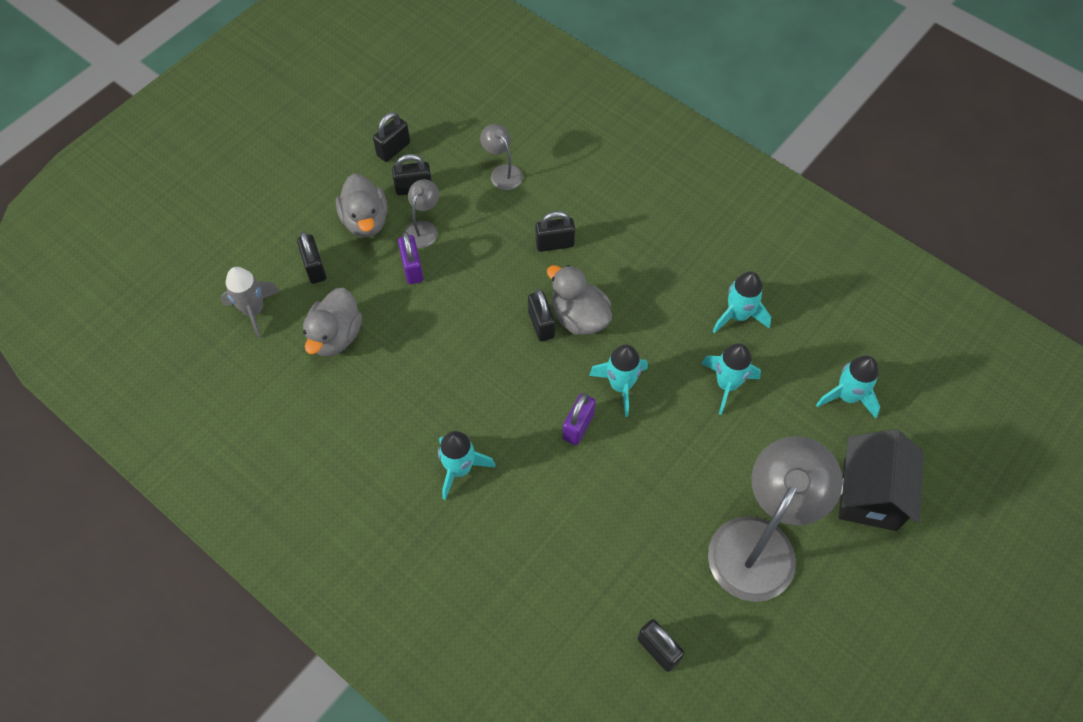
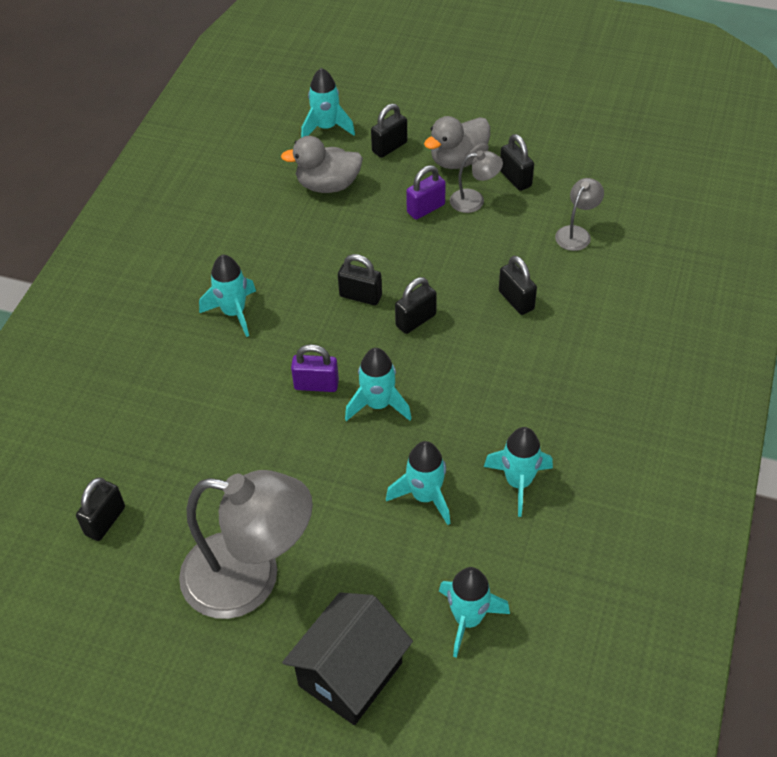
camera: 70 degrees right, 10 degrees down
grey rocket [221,267,280,339] -> turquoise rocket [301,68,355,138]
black padlock [373,112,410,162] -> black padlock moved to [338,254,382,305]
grey duck [547,265,612,335] -> none
black house [839,429,924,531] -> black house turned 45 degrees counterclockwise [282,592,413,725]

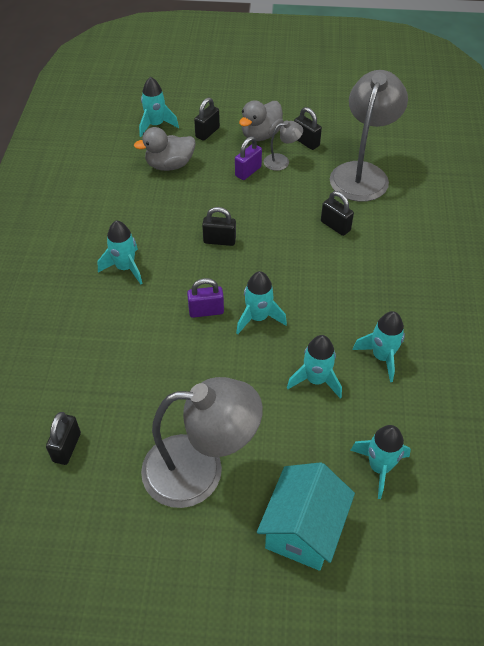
camera: 15 degrees left, 0 degrees up
black house [282,592,413,725] -> turquoise house [257,462,355,571]
black padlock [395,277,437,334] -> none
grey lamp [555,178,604,251] -> grey lamp [330,70,408,202], size x2.24

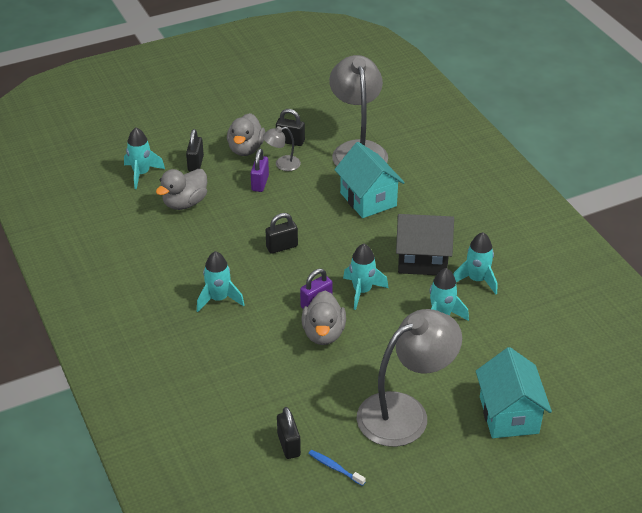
camera: 30 degrees left, 10 degrees down
grey lamp [264,120,303,171] -> grey lamp turned 150 degrees counterclockwise [263,126,301,171]
black padlock [321,191,354,236] -> turquoise house [334,142,405,218]
turquoise rocket [350,425,411,499] -> none
none -> grey duck [302,291,346,345]
none -> blue toothbrush [308,450,366,486]
none -> black house [396,214,454,275]

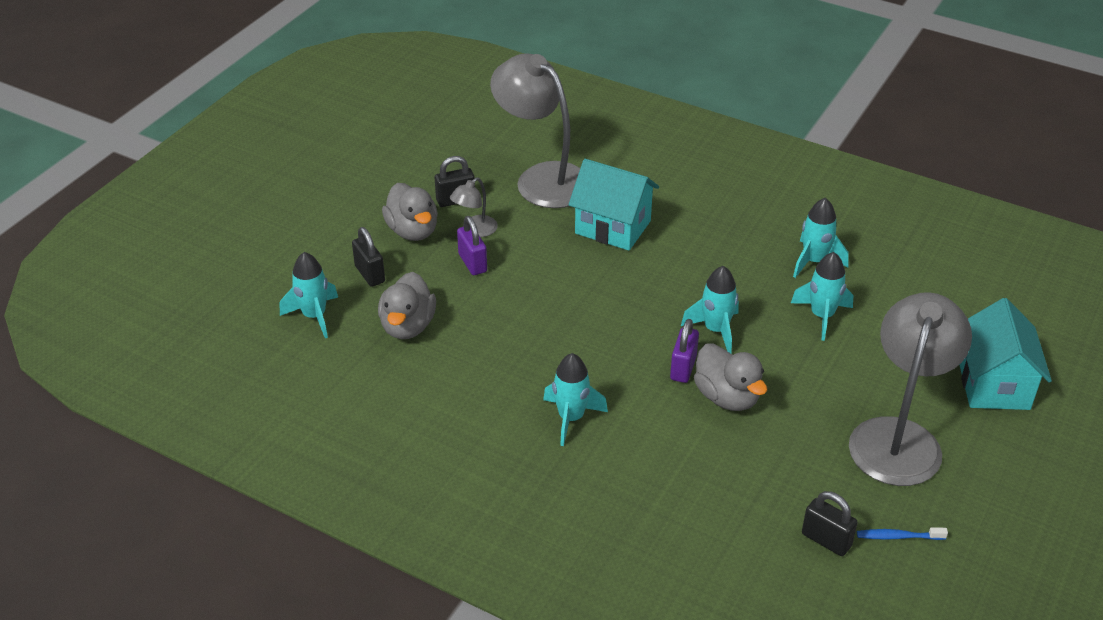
camera: 35 degrees left, 0 degrees up
black padlock [265,213,298,254] -> none
black house [396,214,454,275] -> none
turquoise house [476,347,552,438] -> turquoise house turned 45 degrees clockwise [960,298,1052,410]

